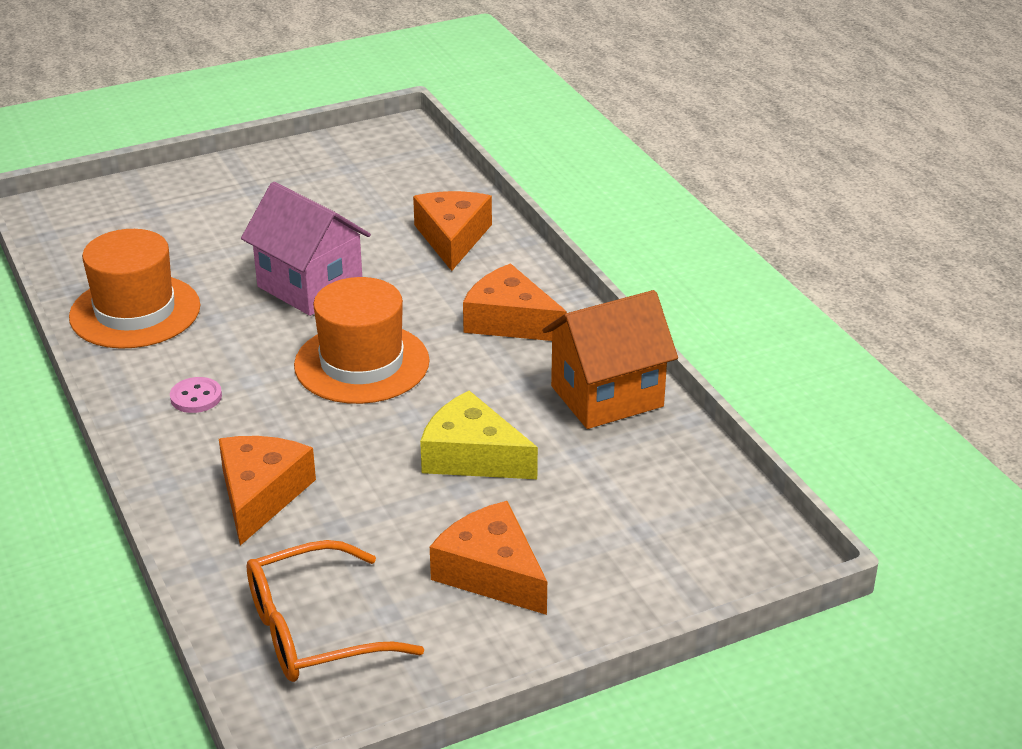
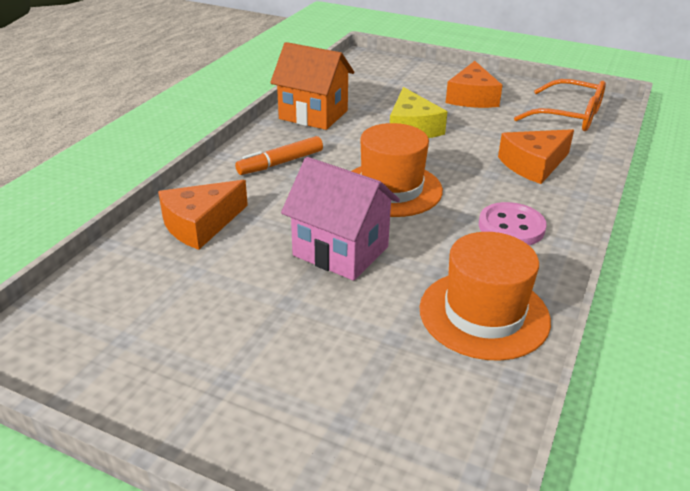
camera: 130 degrees left, 0 degrees up
pink button [170,377,222,413] -> pink button [479,202,547,245], size x1.63
pink house [241,182,371,316] -> pink house turned 60 degrees counterclockwise [281,157,400,281]
orange cheese [463,263,567,341] -> orange marker [235,136,323,175]

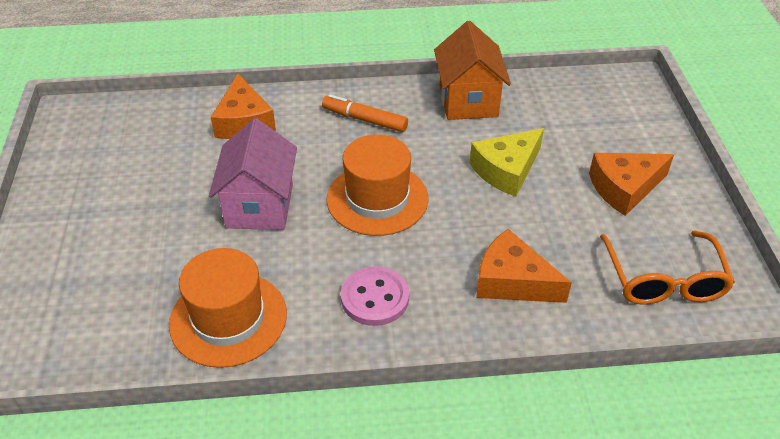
camera: 60 degrees right, 10 degrees up
orange cheese [158,180,248,250] -> orange cheese turned 120 degrees counterclockwise [211,74,276,139]

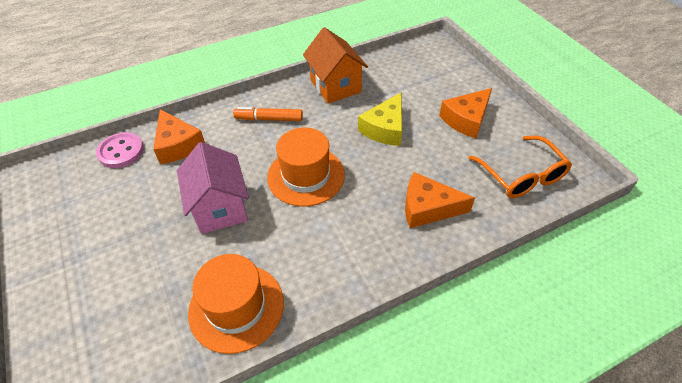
camera: 20 degrees left, 5 degrees up
pink button [341,266,409,326] -> pink button moved to [96,132,144,168]

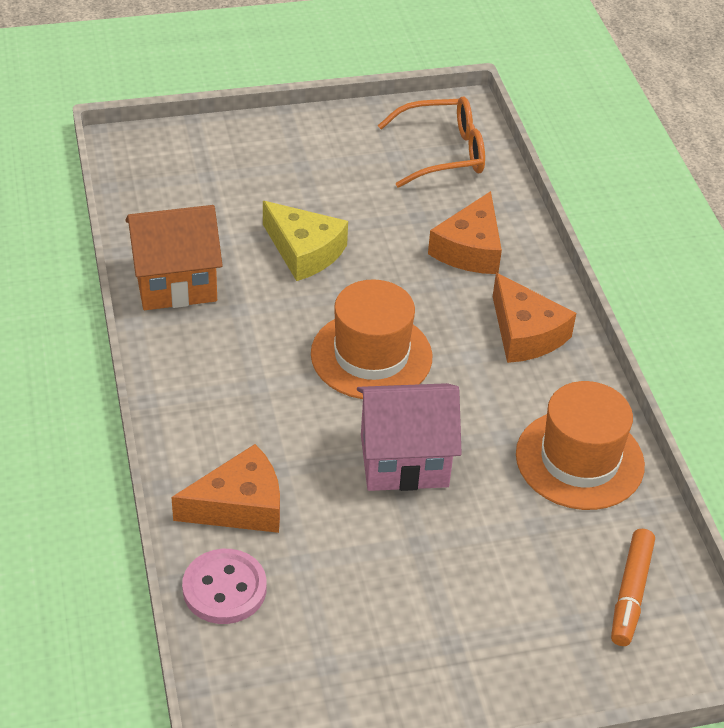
camera: 80 degrees left, 5 degrees down
orange marker [233,107,303,121] -> orange marker moved to [611,529,655,646]
orange cheese [439,88,492,138] -> orange cheese moved to [493,273,576,363]

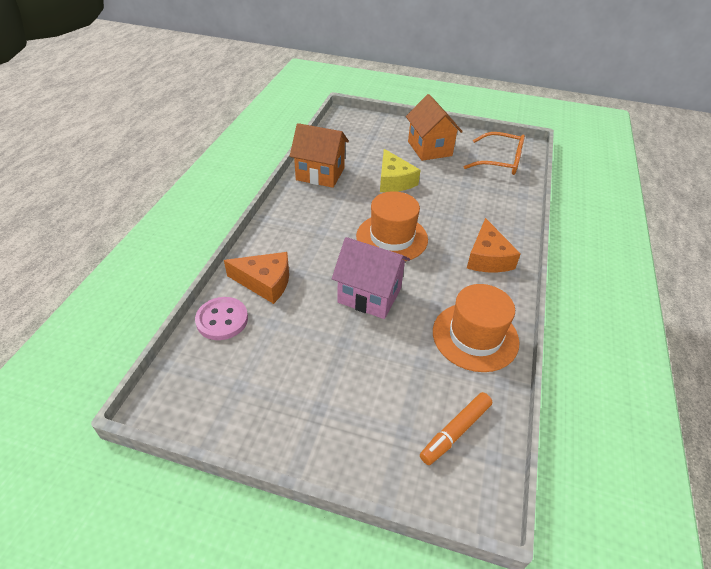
camera: 30 degrees right, 0 degrees up
orange cheese [428,191,502,274] -> none
none -> orange house [406,94,463,161]

